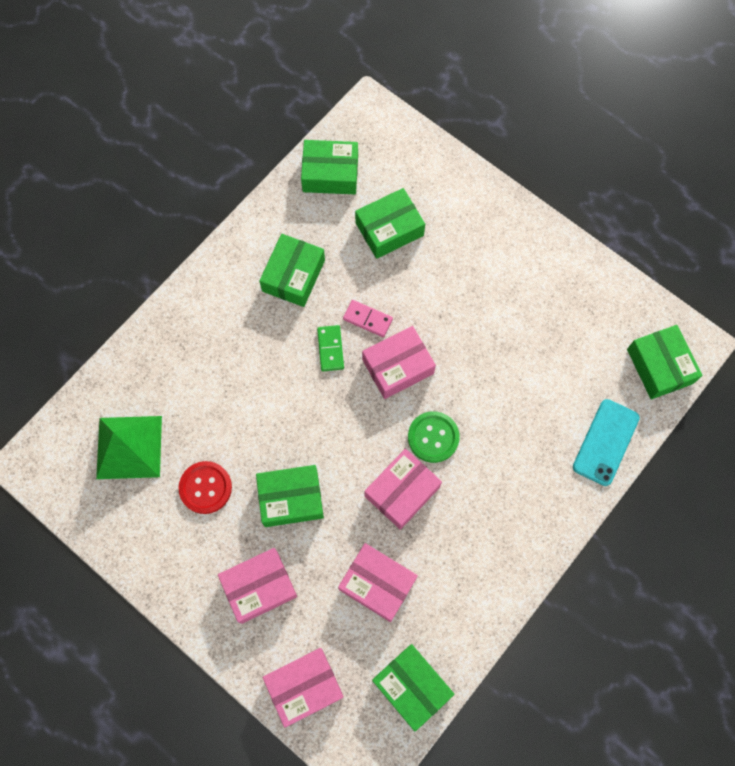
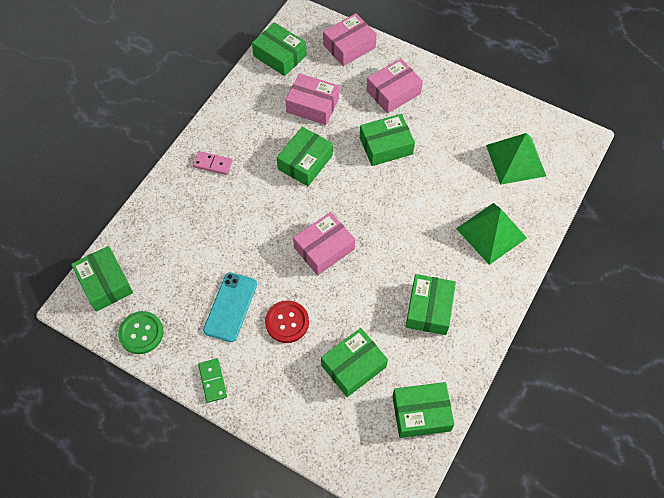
camera: 170 degrees right, 10 degrees down
red button [179,461,232,514] -> red button moved to [265,300,309,343]
green domino [317,325,344,371] -> green domino moved to [198,358,227,403]
pink domino [343,300,393,337] -> pink domino moved to [193,151,233,175]
pink box [365,449,442,530] -> green box [277,127,333,186]
green button [408,411,460,463] -> green button moved to [118,311,164,354]
turquoise phone [573,399,640,486] -> turquoise phone moved to [203,272,257,342]
none -> green pyramid [456,203,527,265]

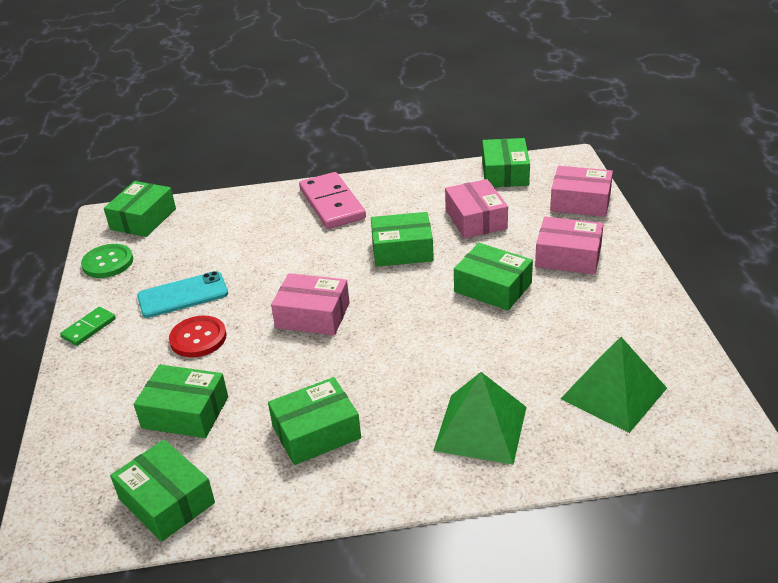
camera: 55 degrees right, 25 degrees down
pink domino [193,151,233,175] -> pink domino [299,172,366,229], size x1.95

